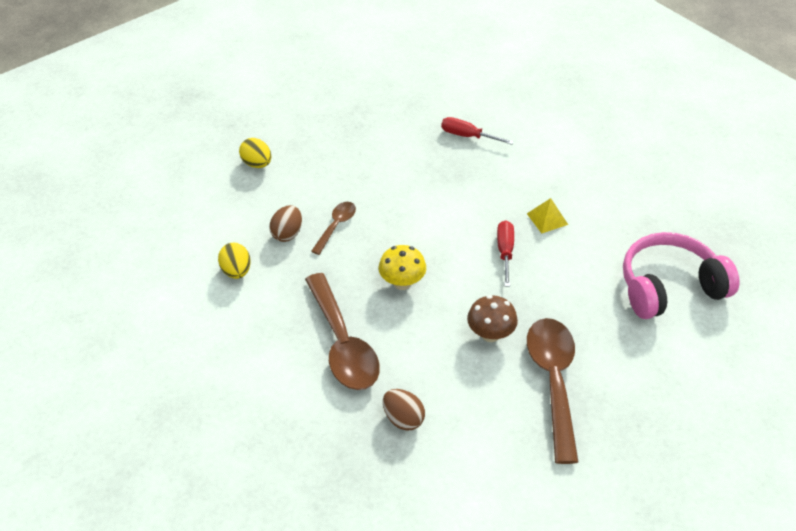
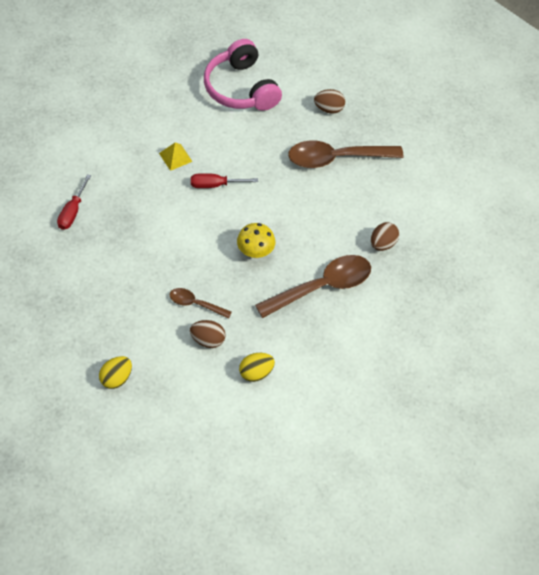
camera: 100 degrees left, 10 degrees up
brown mushroom [467,295,518,342] -> none
none -> brown egg [314,89,345,114]

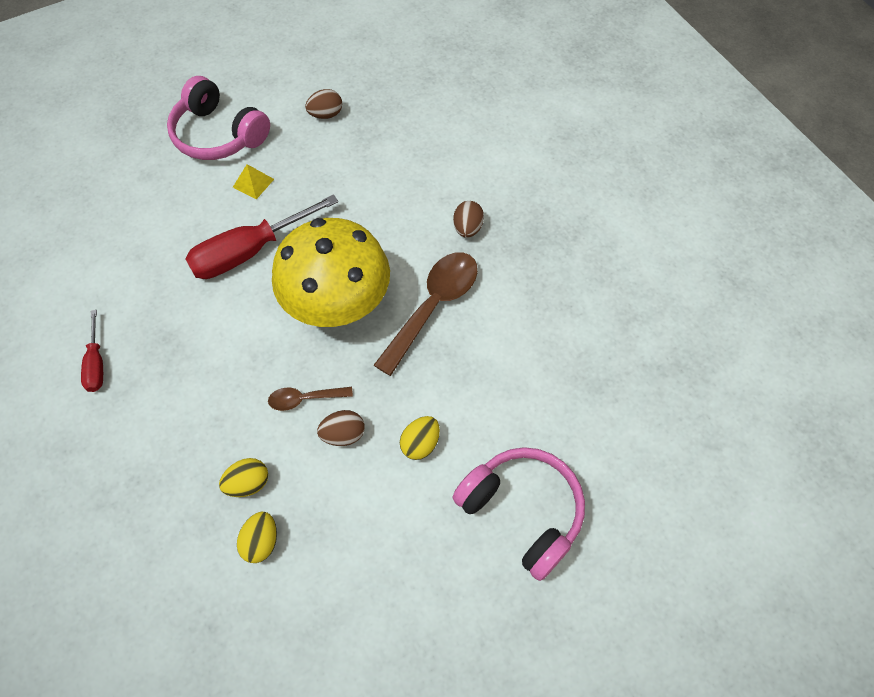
camera: 25 degrees left, 5 degrees up
yellow pyramid [159,142,192,171] -> yellow pyramid moved to [233,164,274,199]
red screwdriver [191,173,258,188] -> red screwdriver [186,194,338,279], size x1.91
yellow mushroom [237,223,276,258] -> yellow mushroom [272,218,390,327], size x2.33
brown spoon [288,140,403,168] -> none
none -> yellow egg [219,458,268,497]
none -> pink headphones [452,447,585,581]

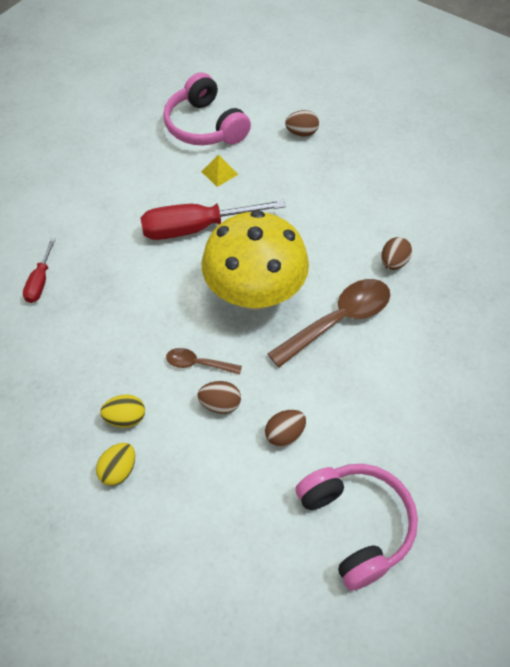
camera: 20 degrees right, 5 degrees down
yellow egg [400,416,440,460] -> brown egg [265,410,306,447]

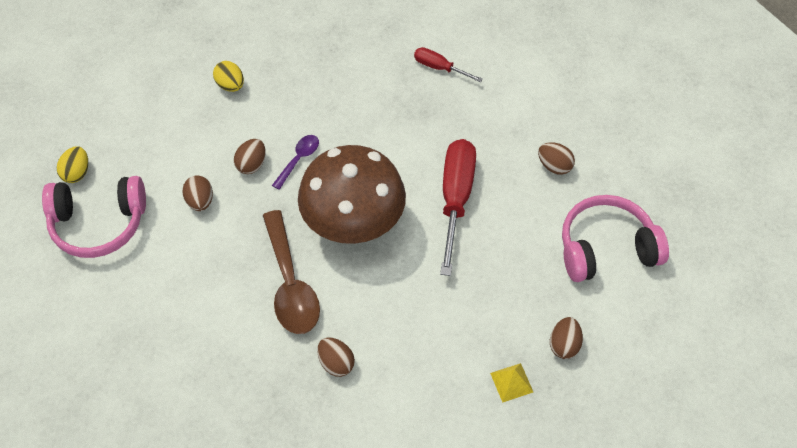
camera: 110 degrees right, 0 degrees up
yellow egg [100,394,145,428] -> yellow egg moved to [57,146,88,183]
brown spoon [166,348,242,375] -> purple spoon [272,135,319,190]
yellow pyramid [201,154,238,187] -> yellow pyramid moved to [490,363,533,402]
yellow mushroom [201,210,309,310] -> brown mushroom [298,145,406,244]
none -> brown egg [538,142,575,175]

